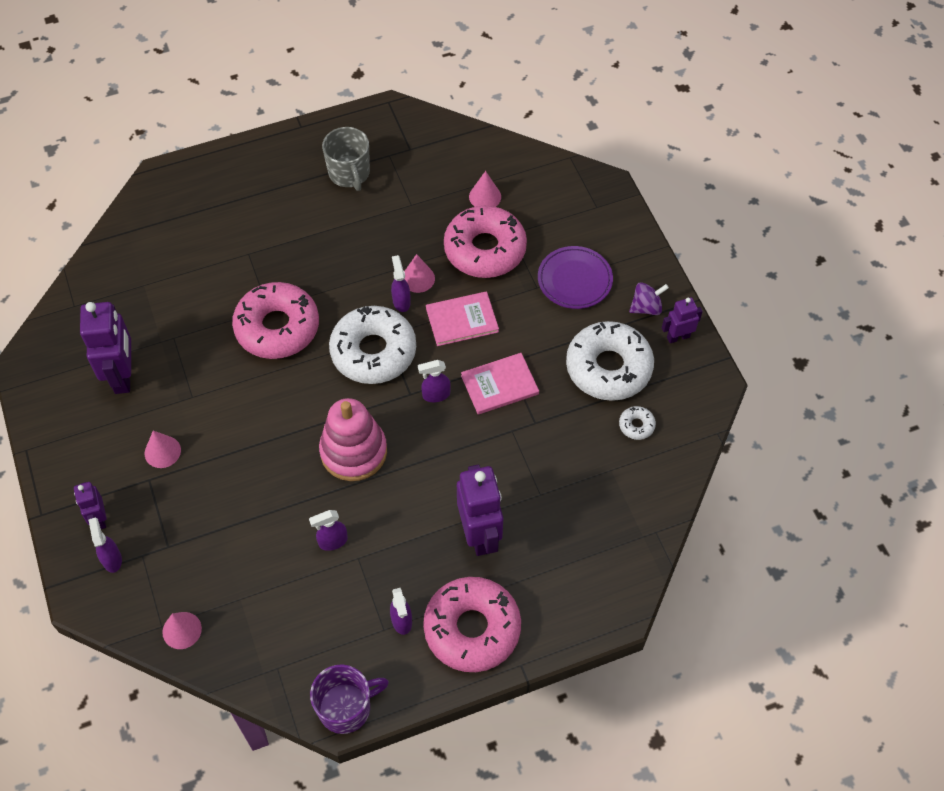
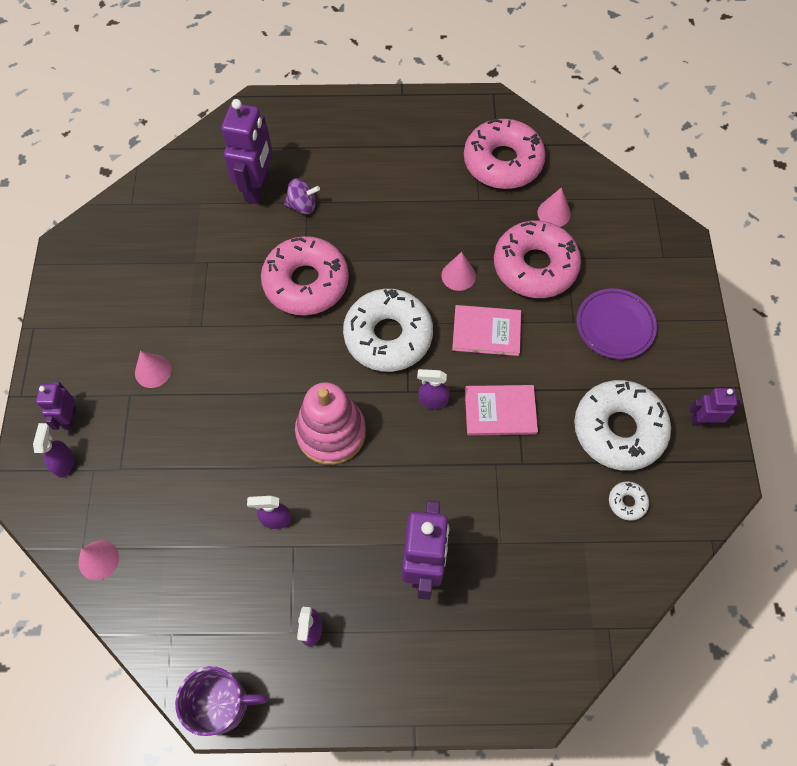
camera: 20 degrees right, 5 degrees up
purple robot [80,302,131,394] -> purple robot moved to [221,99,273,204]
grey mug [322,127,370,191] -> none
purple spray bottle [391,255,411,312] -> none
pink donut [423,577,521,672] -> pink donut moved to [464,119,546,189]
purple spinning top [629,282,669,315] -> purple spinning top moved to [284,178,320,214]

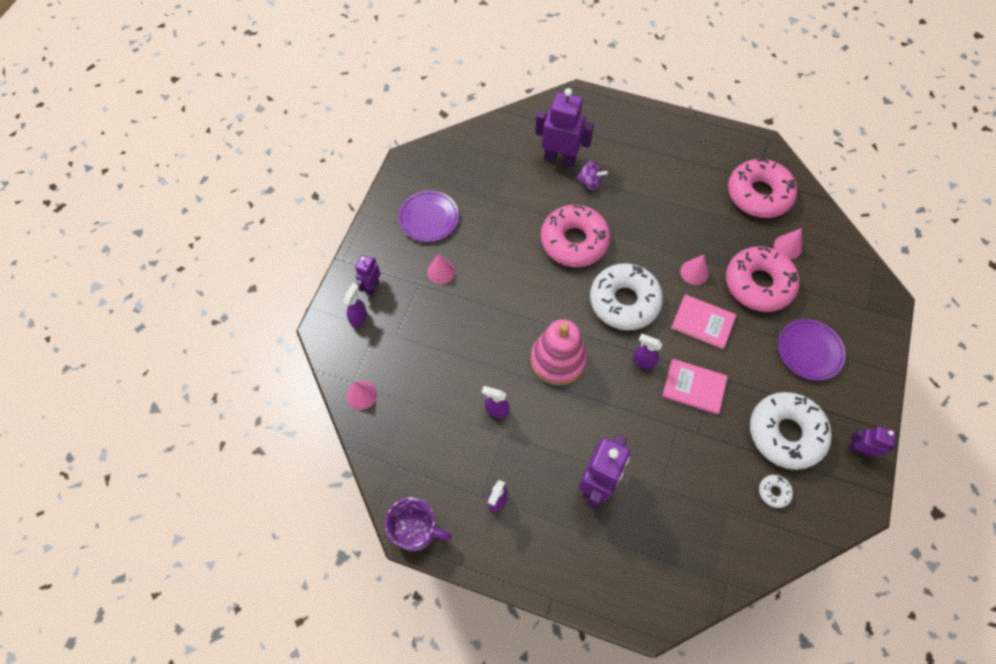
camera: 20 degrees right, 0 degrees up
purple robot [221,99,273,204] -> purple robot turned 105 degrees counterclockwise [535,88,594,167]
none -> purple plate [398,190,459,242]

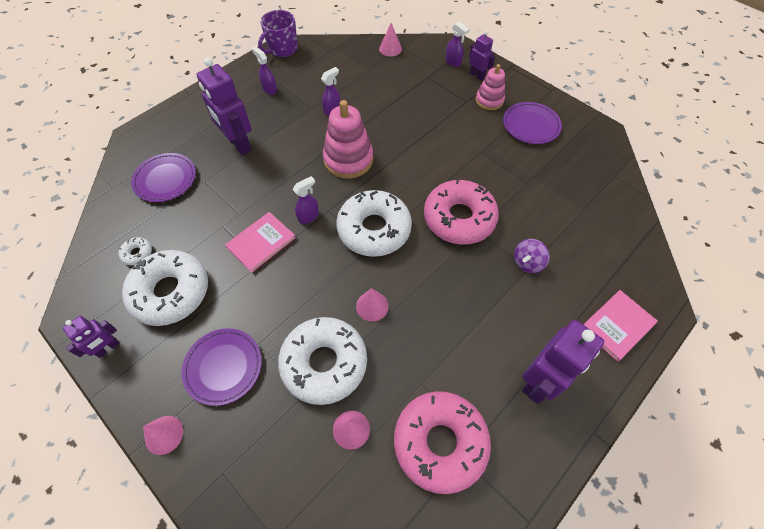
camera: 115 degrees right, 5 degrees down
pink cone [427,254,455,284] -> pink cone moved to [143,416,183,455]
purple robot [535,88,594,167] -> purple robot moved to [522,320,604,404]
pink book [671,294,736,349] -> pink book moved to [583,290,658,361]
pink donut [726,246,800,312] -> white donut [278,317,367,405]
none -> purple plate [131,153,196,202]
none -> pink stacking toy [476,64,505,110]

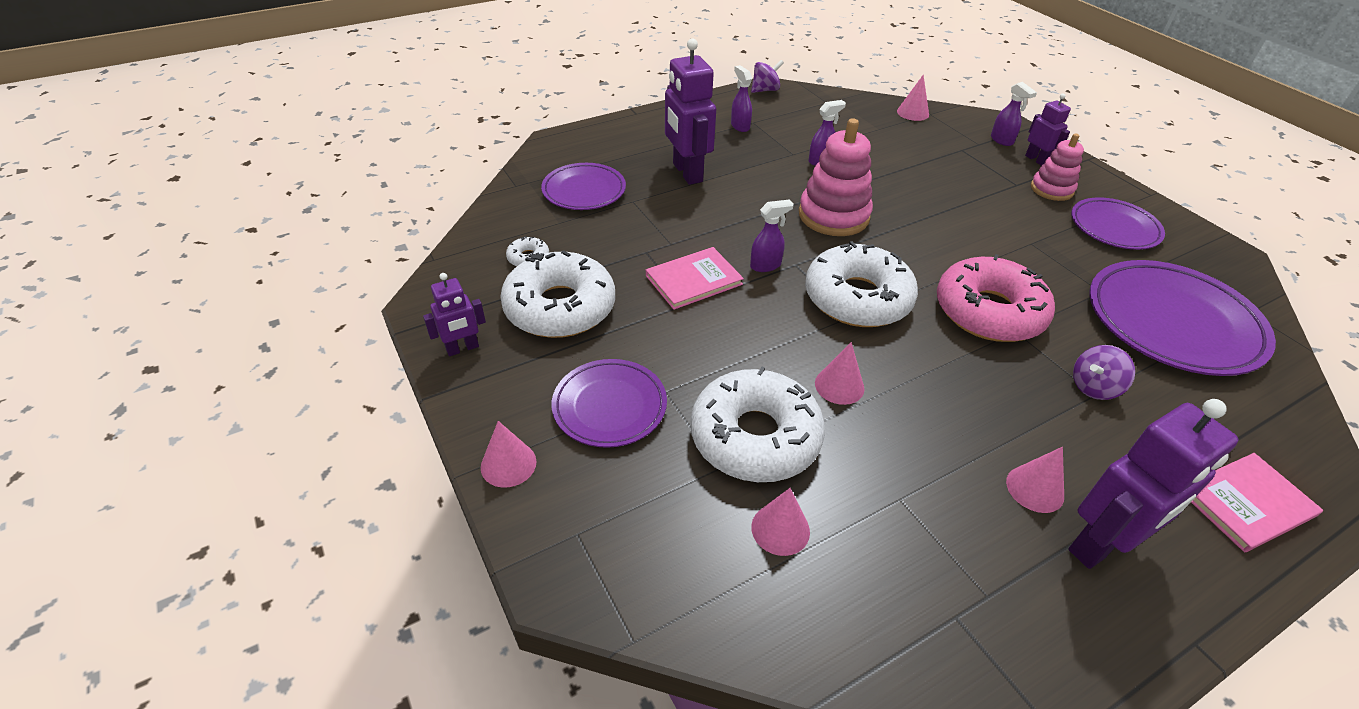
camera: 15 degrees right, 15 degrees down
purple mug [258,10,298,57] -> purple spinning top [751,60,784,93]
pink donut [394,391,491,494] -> none
none -> pink cone [1006,447,1064,513]
none -> purple plate [1089,260,1276,376]

